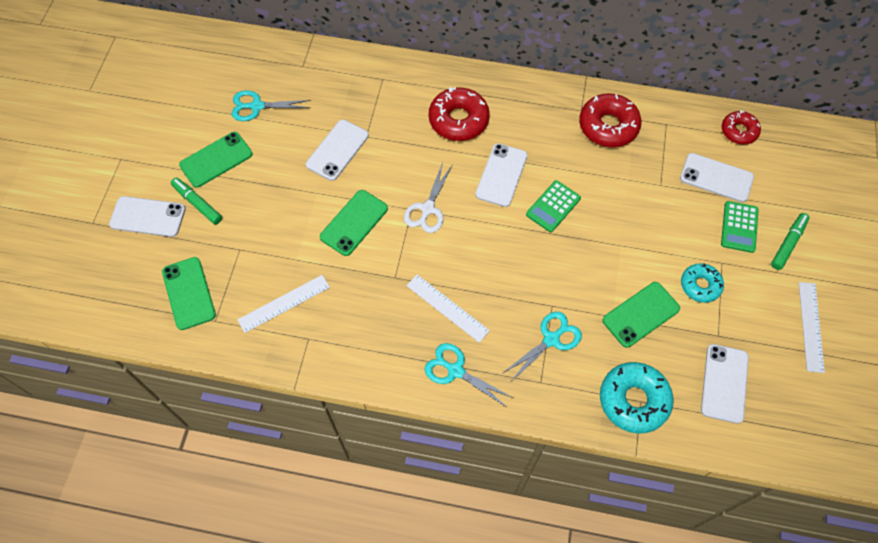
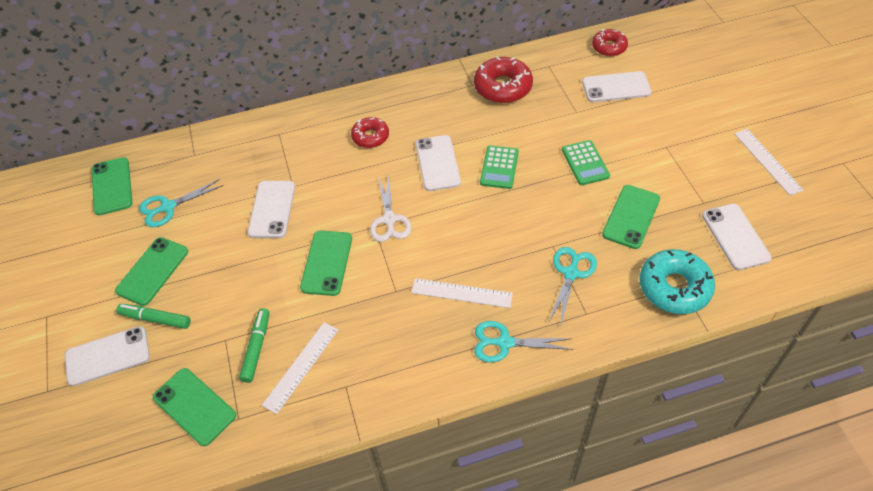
camera: 25 degrees left, 10 degrees down
red donut [429,87,490,141] -> red donut [351,117,389,148], size x0.62
turquoise donut [681,263,724,303] -> none
green calculator [721,201,759,253] -> green calculator moved to [562,140,610,185]
green marker [771,213,809,270] -> green marker moved to [239,308,270,383]
none -> green phone [92,157,132,215]

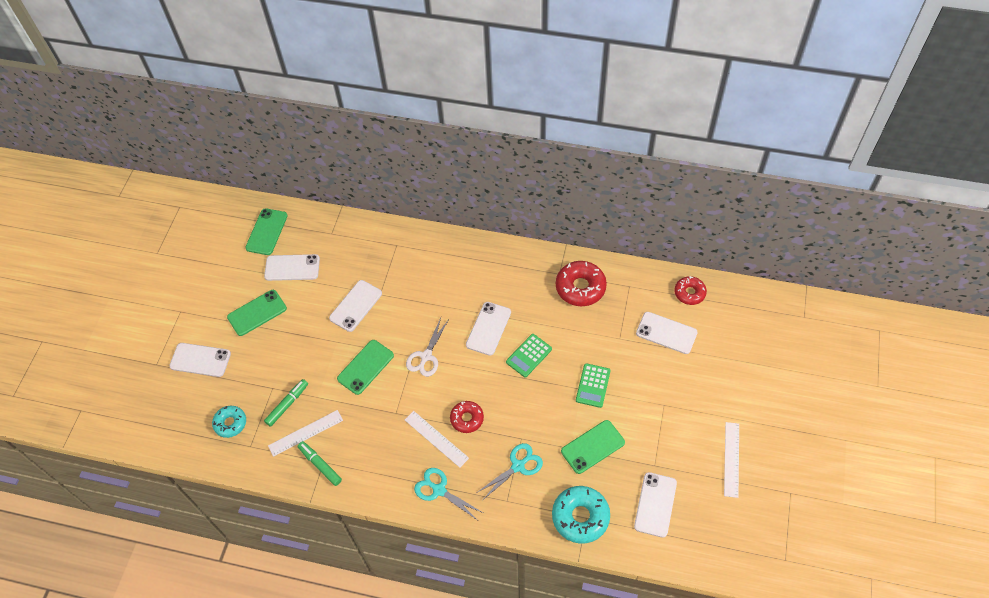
camera: 30 degrees right, 5 degrees up
green marker [116,304,191,329] -> green marker moved to [298,441,342,486]
turquoise scissors [139,179,224,227] -> white phone [264,254,320,281]
green phone [153,368,236,446] -> turquoise donut [212,406,246,438]
red donut [351,117,389,148] -> red donut moved to [450,401,484,433]

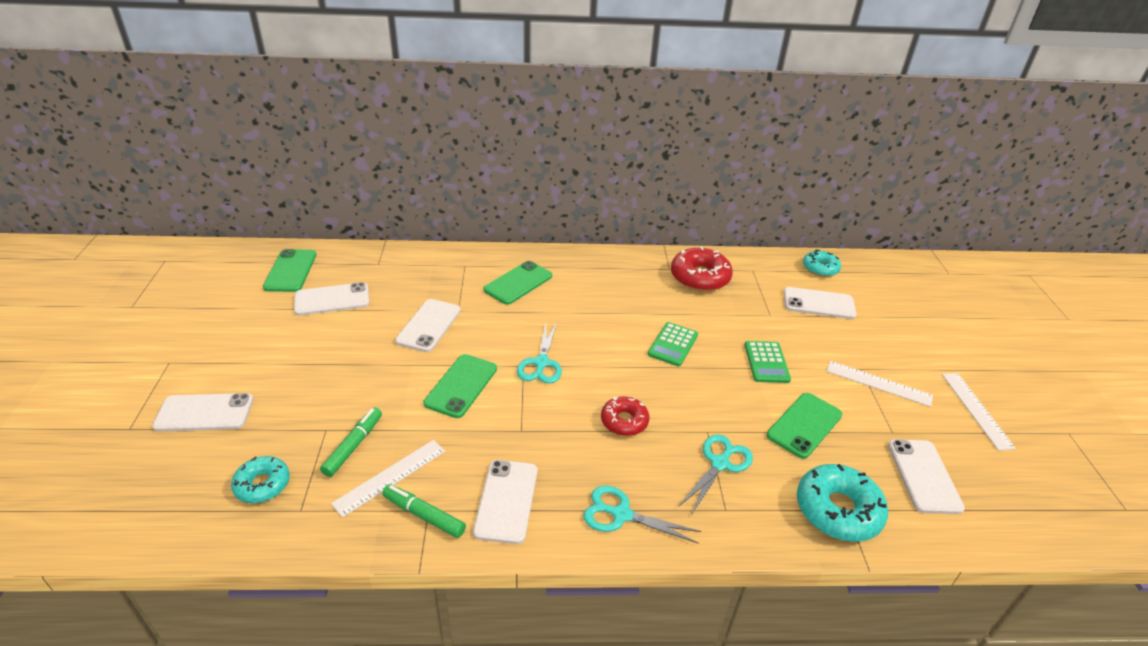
camera: 20 degrees left, 20 degrees down
green phone [227,290,287,336] -> green phone moved to [484,261,552,305]
white ruler [405,411,469,468] -> white ruler moved to [827,361,933,407]
white scissors [406,318,449,377] -> turquoise scissors [517,322,562,384]
white phone [466,302,511,356] -> white phone moved to [473,460,538,544]
red donut [674,276,707,305] -> turquoise donut [803,249,841,277]

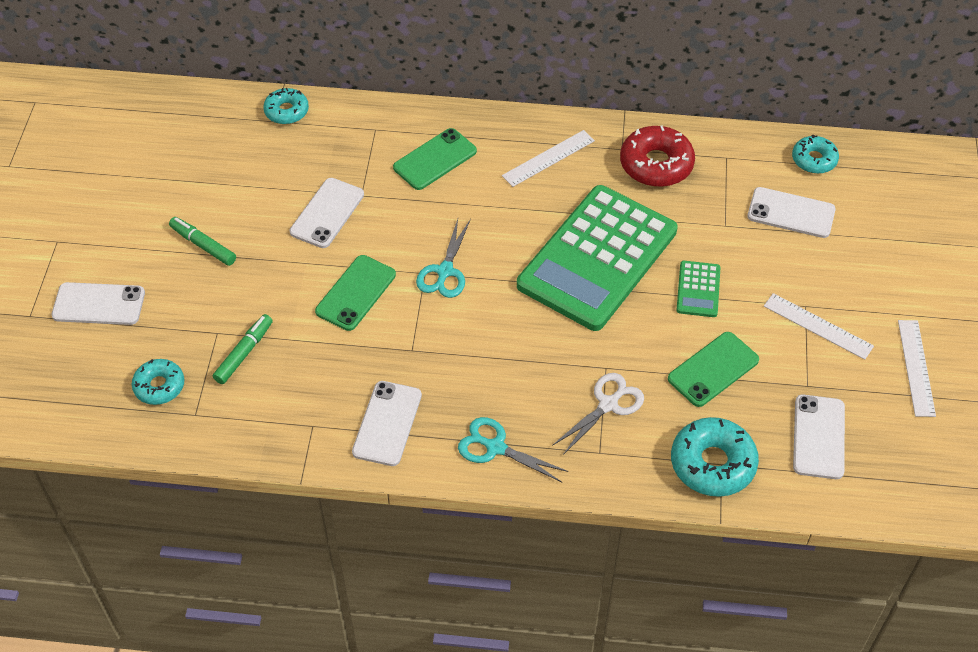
camera: 10 degrees right, 15 degrees up
green phone [263,249,316,292] -> none
white phone [294,282,369,316] -> none
white ruler [331,440,446,518] -> white ruler moved to [502,130,595,187]
green marker [382,484,466,538] -> green marker moved to [169,217,236,266]
red donut [601,396,649,436] -> none
green calculator [648,322,698,366] -> green calculator [517,185,678,331], size x2.48
turquoise scissors [678,434,753,515] -> white scissors [552,373,644,455]
none -> turquoise donut [263,88,309,124]

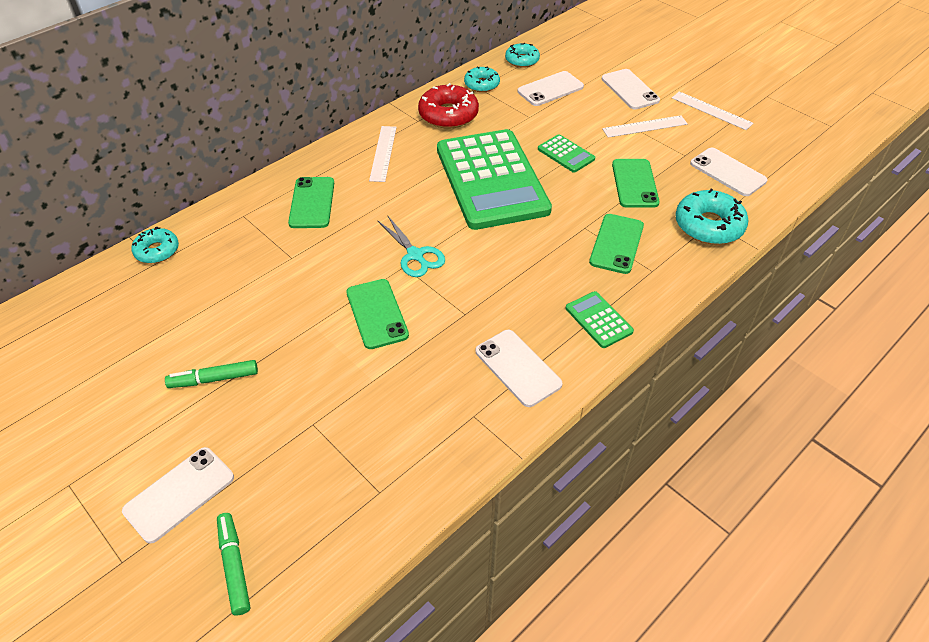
camera: 50 degrees left, 5 degrees down
turquoise donut [132,359,184,405] -> turquoise donut moved to [464,66,500,92]
green marker [213,314,273,384] -> green marker moved to [217,513,250,616]
white phone [290,178,364,248] -> white phone moved to [602,69,660,109]
turquoise scissors [458,417,569,482] -> green calculator [566,291,634,348]
white scissors [552,373,644,455] -> green phone [589,214,644,274]

